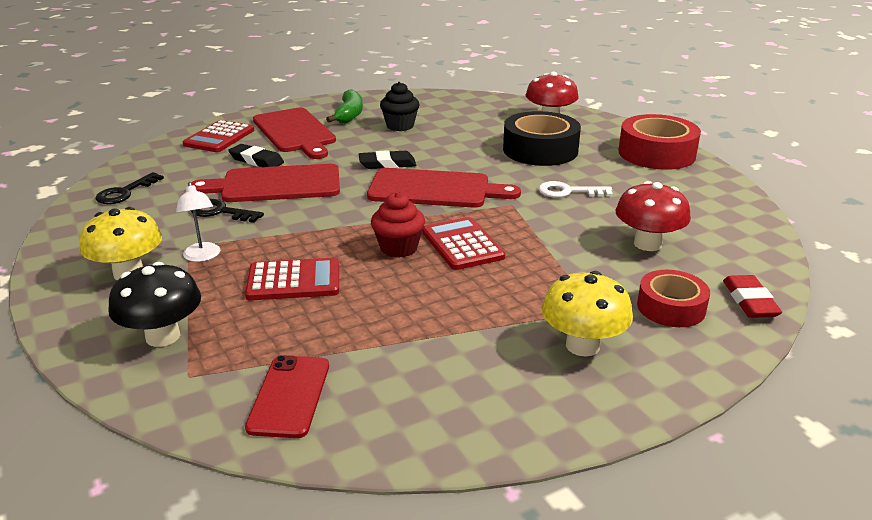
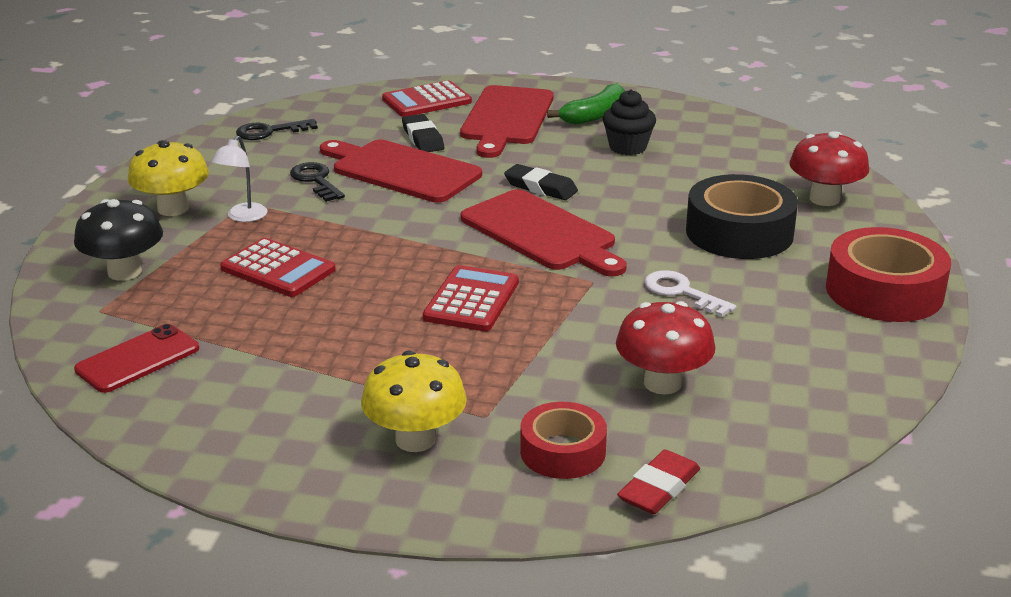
camera: 40 degrees right, 0 degrees up
red cupcake [371,192,425,258] -> none

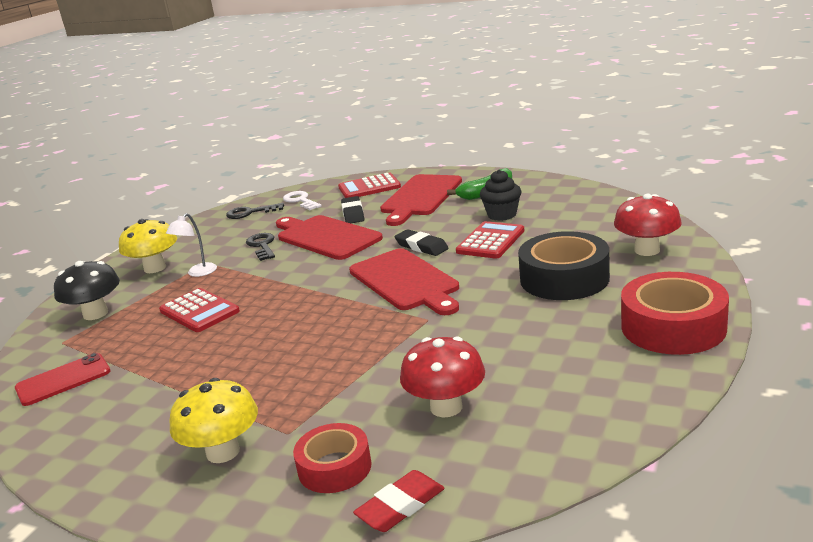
camera: 15 degrees right, 5 degrees down
red calculator [423,265,519,331] -> red calculator moved to [456,221,524,259]
white key [644,270,736,317] -> white key moved to [283,191,321,210]

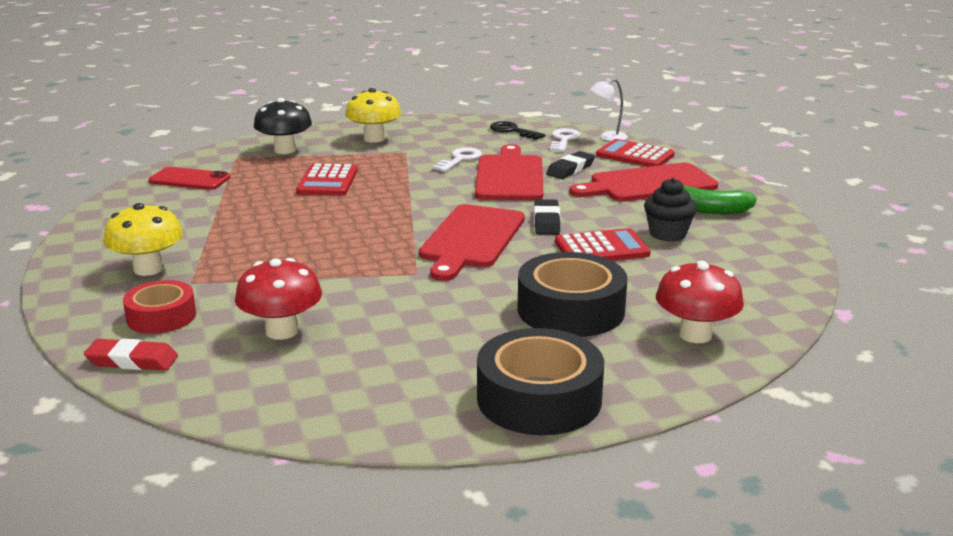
camera: 45 degrees right, 0 degrees up
white lamp [166,213,217,277] -> white lamp moved to [590,78,628,141]
black key [246,233,275,261] -> white key [433,147,482,172]
red tape [621,272,729,355] -> black tape [477,328,604,435]

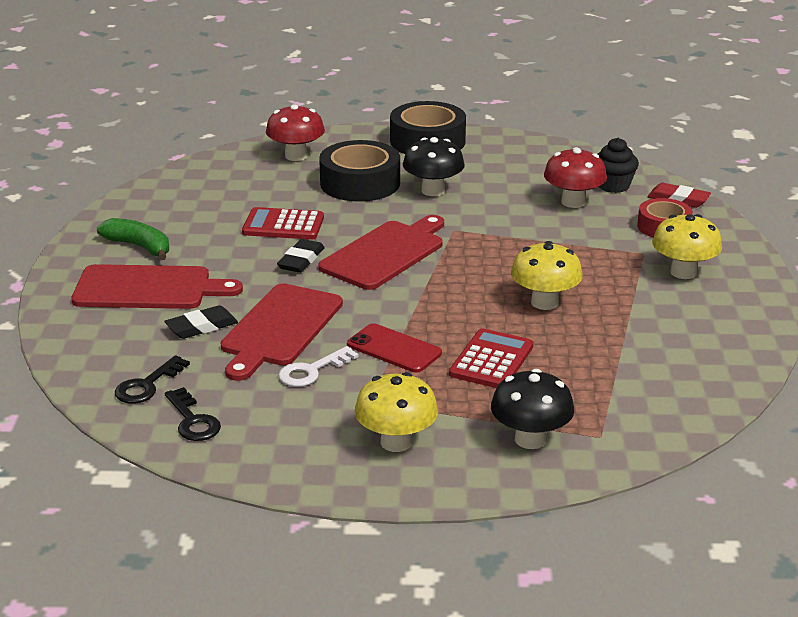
camera: 160 degrees left, 5 degrees up
red phone [149,167,231,190] -> red phone moved to [347,323,442,373]
white key [550,128,581,152] -> black key [115,355,190,403]
white lamp [590,78,628,141] -> none
red calculator [596,139,675,167] -> none
black cupcake [644,178,697,242] -> black cupcake moved to [598,138,639,193]
none -> black mushroom [403,137,465,196]
none -> yellow mushroom [511,241,583,310]

